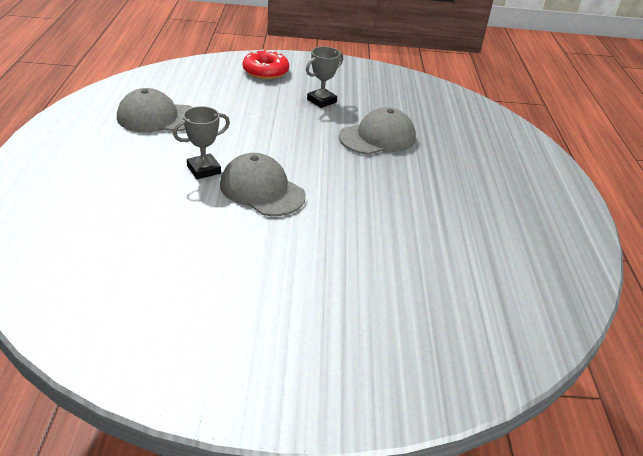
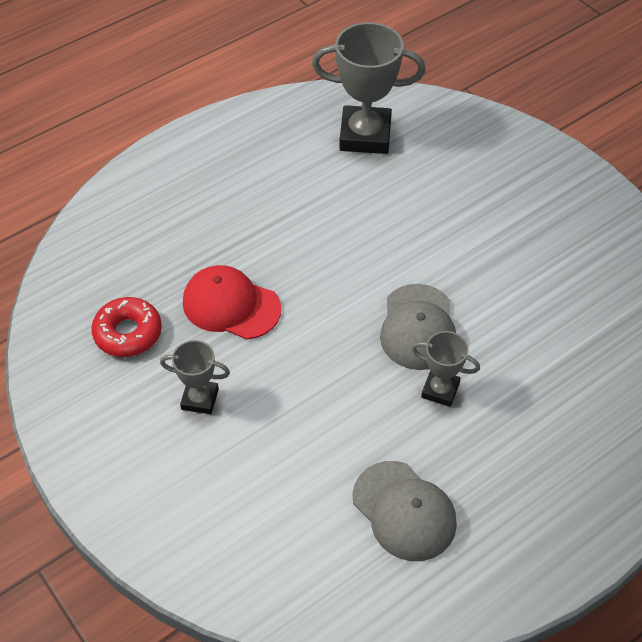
camera: 125 degrees left, 15 degrees up
red donut [243,50,289,79] -> red donut moved to [91,297,162,357]
grey cap [339,107,416,154] -> red cap [183,265,281,340]
none -> grey trophy [312,22,426,154]

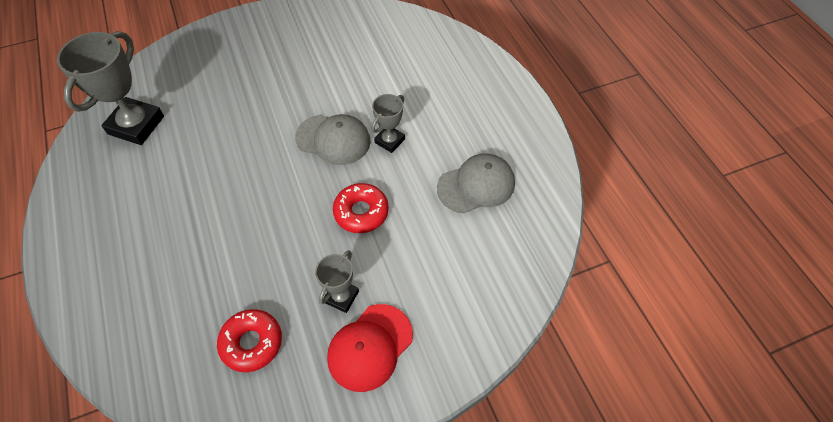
camera: 75 degrees left, 5 degrees up
red cap [183,265,281,340] -> red cap moved to [327,304,413,392]
none -> red donut [333,183,389,233]

